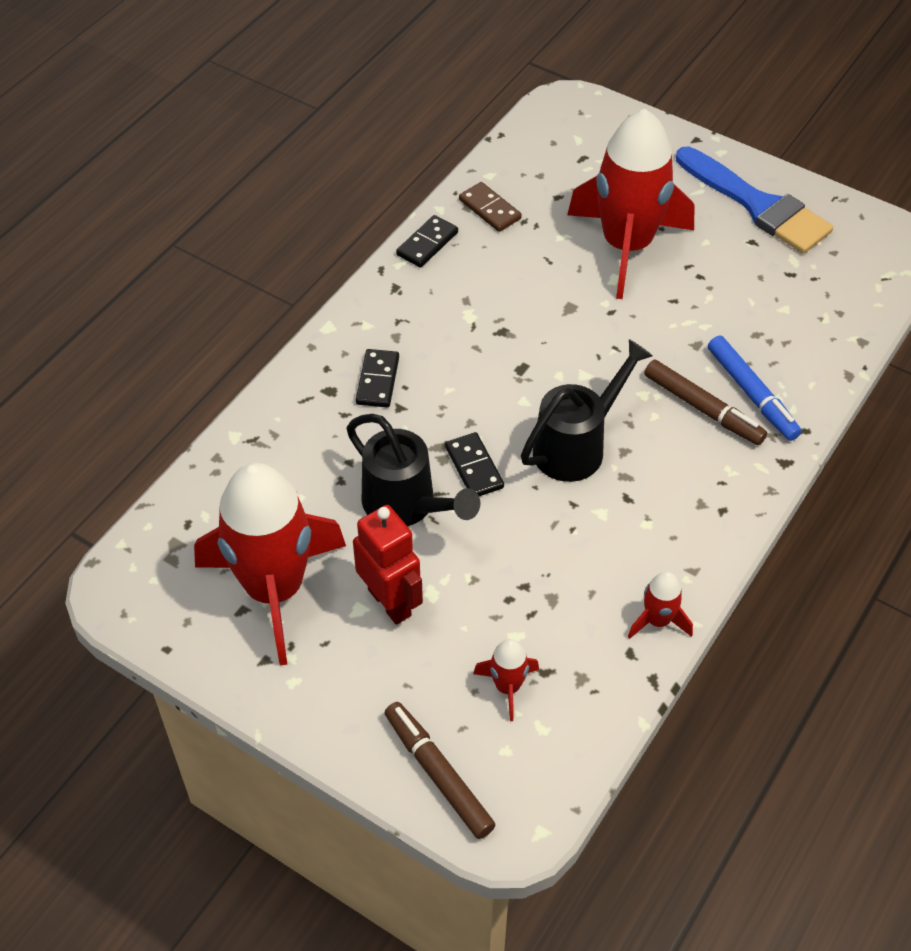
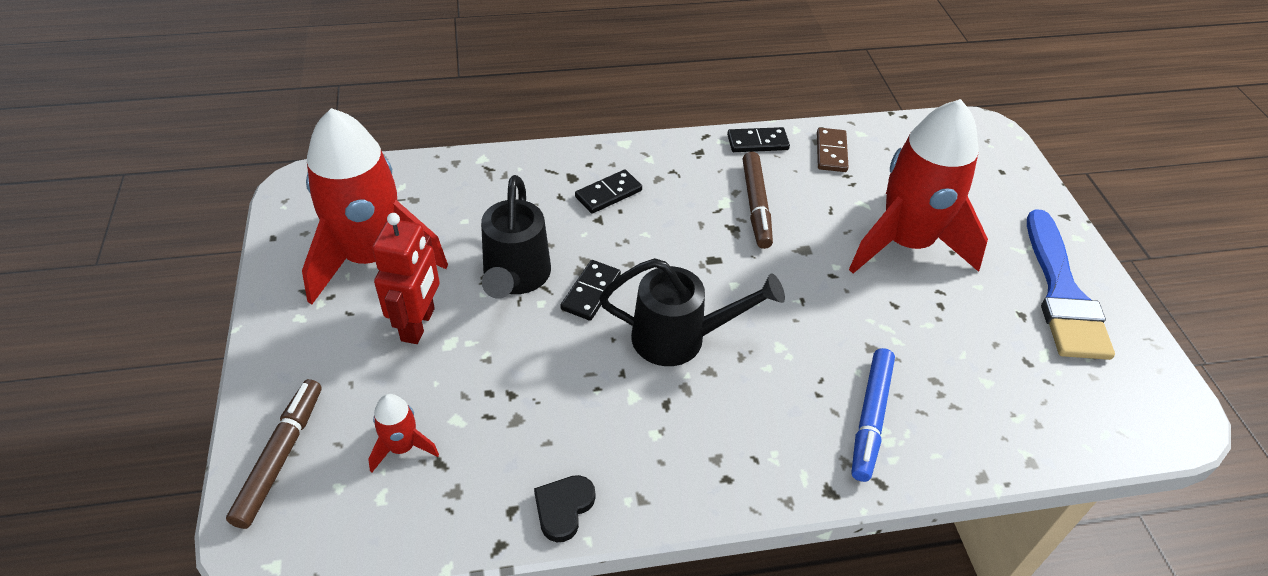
camera: 45 degrees right, 5 degrees down
red rocket [628,572,693,639] -> black heart [534,475,595,542]
brown marker [644,360,767,445] -> brown marker moved to [743,152,773,249]

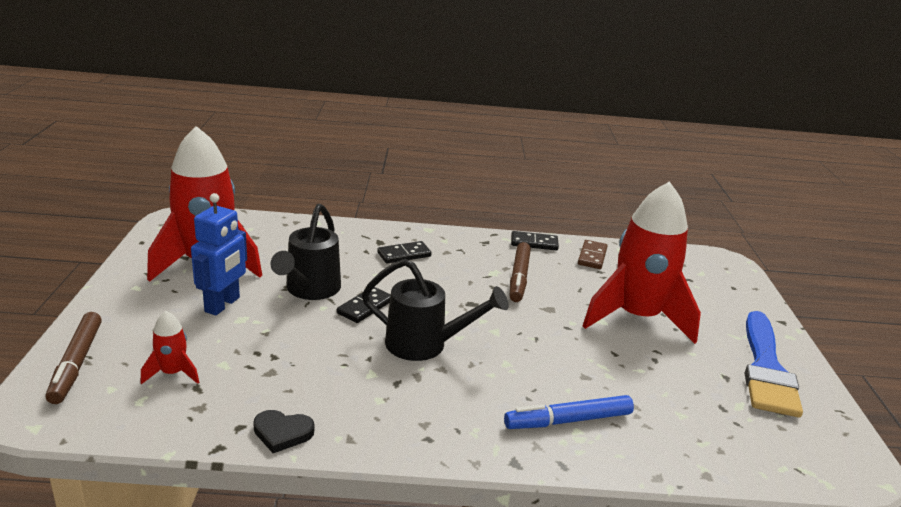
camera: 10 degrees right, 20 degrees down
brown marker [226,379,321,529] -> brown marker turned 150 degrees clockwise [46,312,102,404]
red robot [372,213,440,344] -> blue robot [191,193,247,316]
black heart [534,475,595,542] -> black heart turned 120 degrees counterclockwise [253,410,314,453]
blue marker [851,348,895,482] -> blue marker turned 45 degrees clockwise [504,395,634,429]

